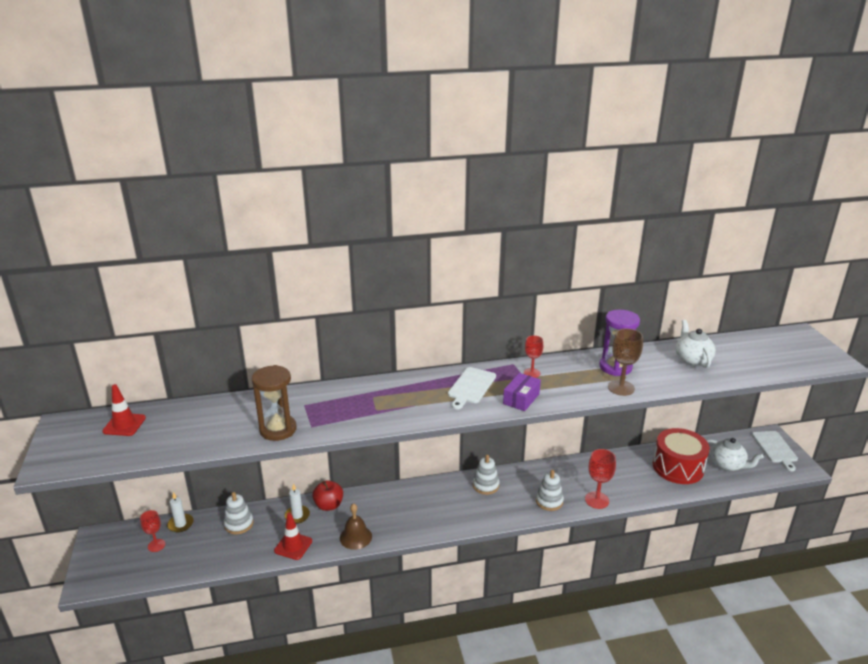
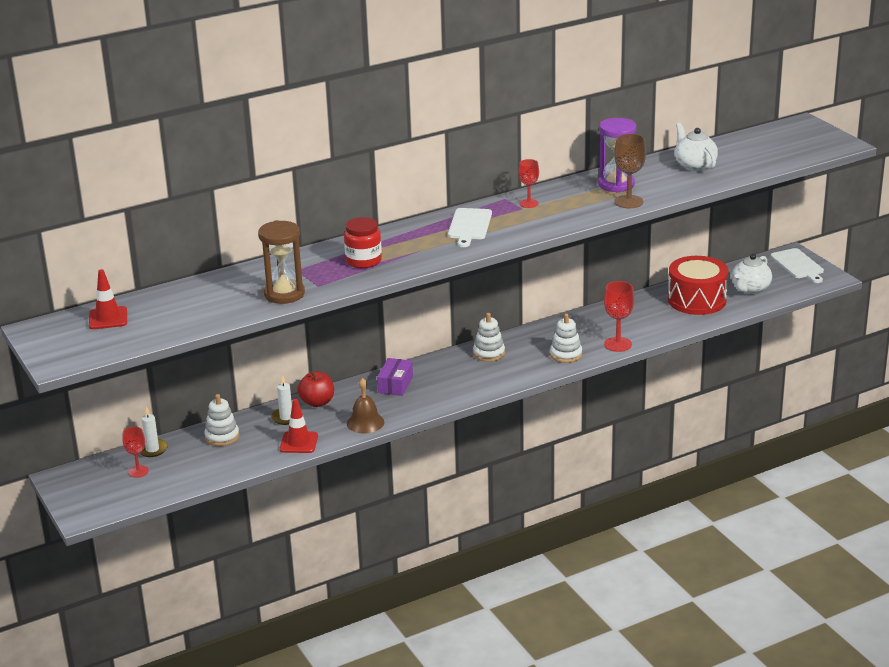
camera: 15 degrees left, 0 degrees up
purple box [503,373,541,411] -> purple box moved to [377,358,413,396]
white teapot [706,438,764,471] -> white teapot turned 105 degrees clockwise [731,254,772,294]
none -> red jar [344,217,382,268]

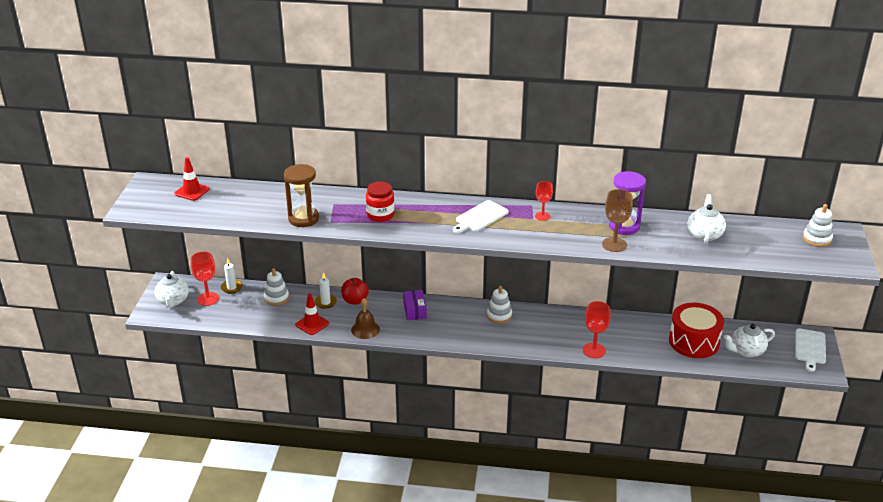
camera: 35 degrees right, 5 degrees up
red goblet [122,427,149,478] -> red goblet [191,251,219,306], size x1.52
purple box [377,358,413,396] -> purple box turned 60 degrees counterclockwise [403,290,427,320]
white stacking toy [550,314,582,363] -> white stacking toy moved to [803,204,833,247]
none -> white teapot [155,271,189,308]

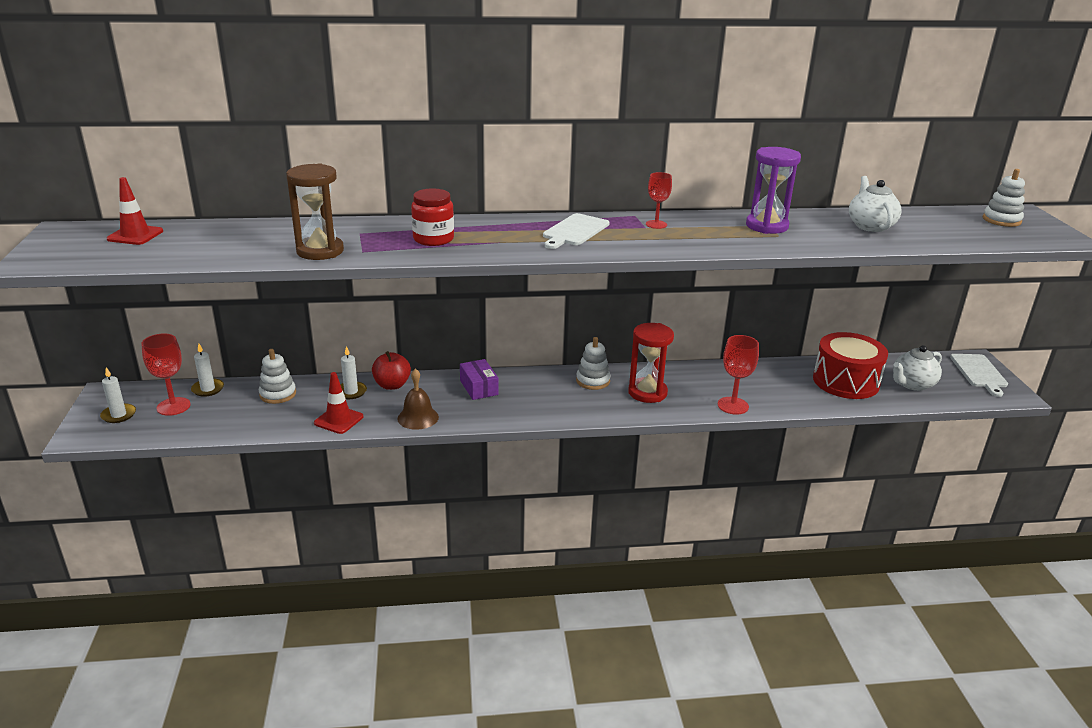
camera: 15 degrees left, 5 degrees down
white teapot [155,271,189,308] -> white candle [100,367,136,423]
brown goblet [602,189,633,252] -> none
none -> red hourglass [628,323,674,403]

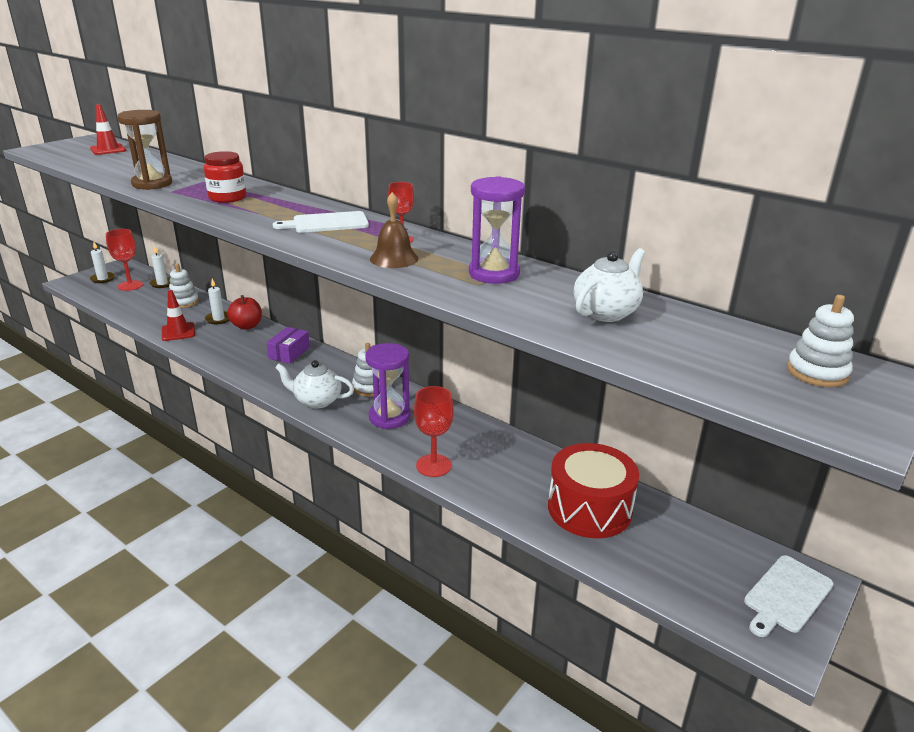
camera: 45 degrees right, 0 degrees up
brown bell [397,369,439,430] -> brown bell moved to [370,192,418,268]
red hourglass [628,323,674,403] -> purple hourglass [365,343,410,429]
white teapot [893,345,942,391] -> white teapot moved to [275,360,354,409]

